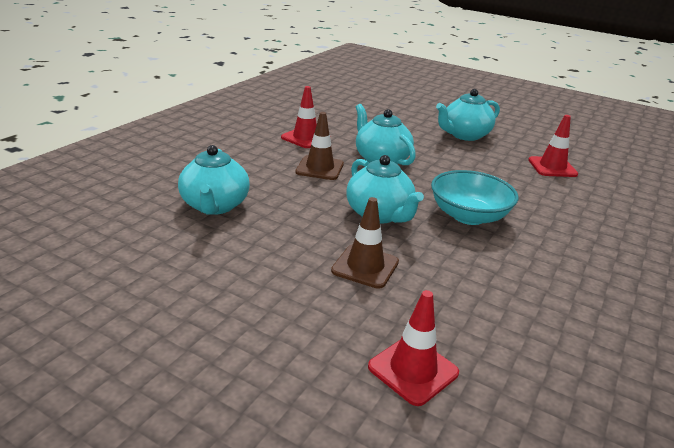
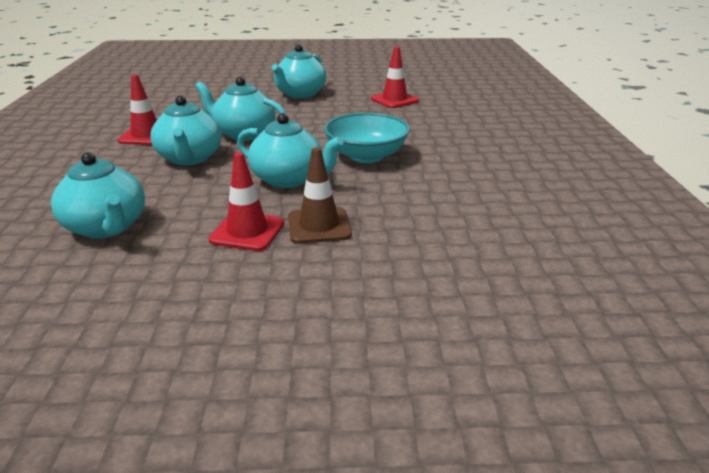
camera: 30 degrees left, 0 degrees up
brown traffic cone [296,112,344,180] -> turquoise teapot [150,95,222,165]
red traffic cone [368,290,459,406] -> red traffic cone moved to [208,152,284,251]

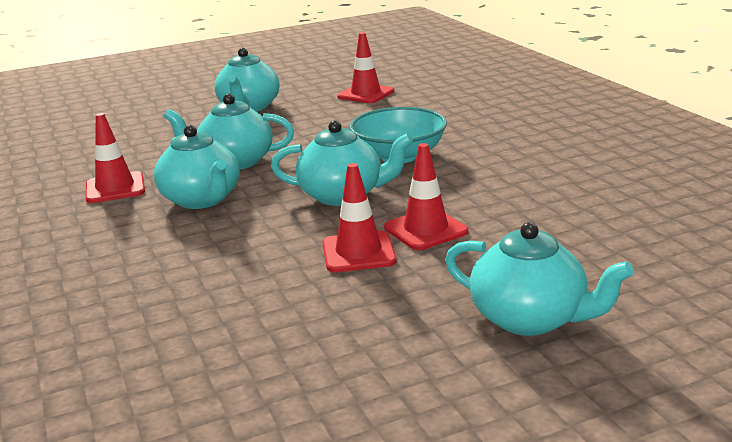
camera: 20 degrees left, 5 degrees down
turquoise teapot [51,152,145,239] -> turquoise teapot moved to [445,222,634,336]
brown traffic cone [288,147,352,244] -> red traffic cone [384,143,469,250]

